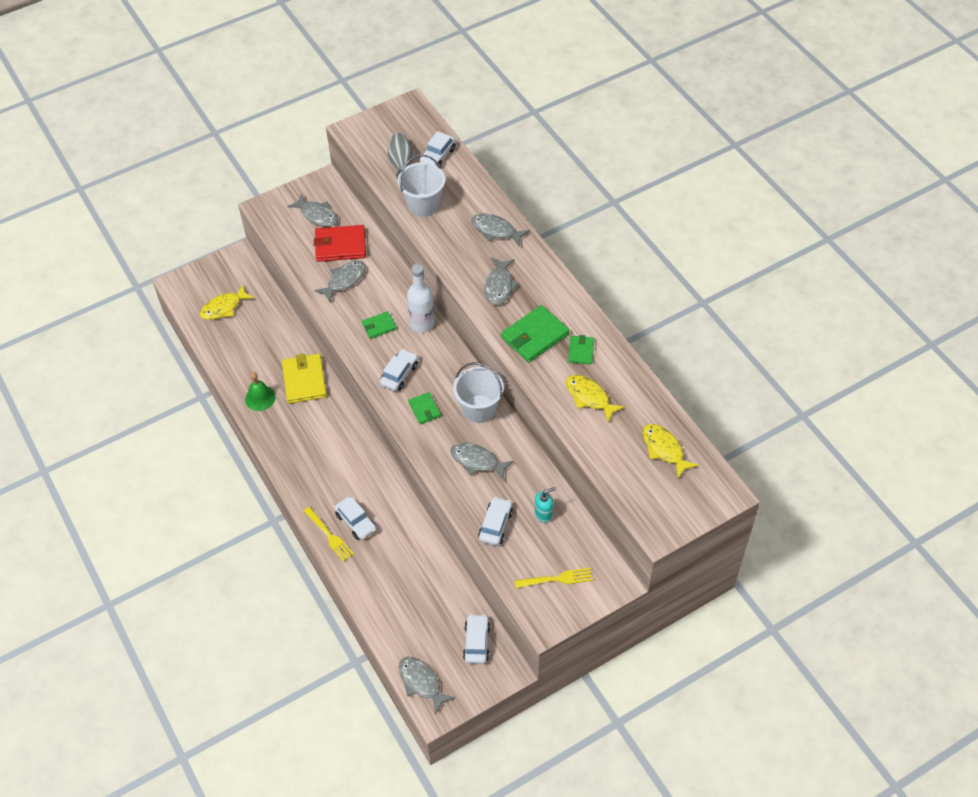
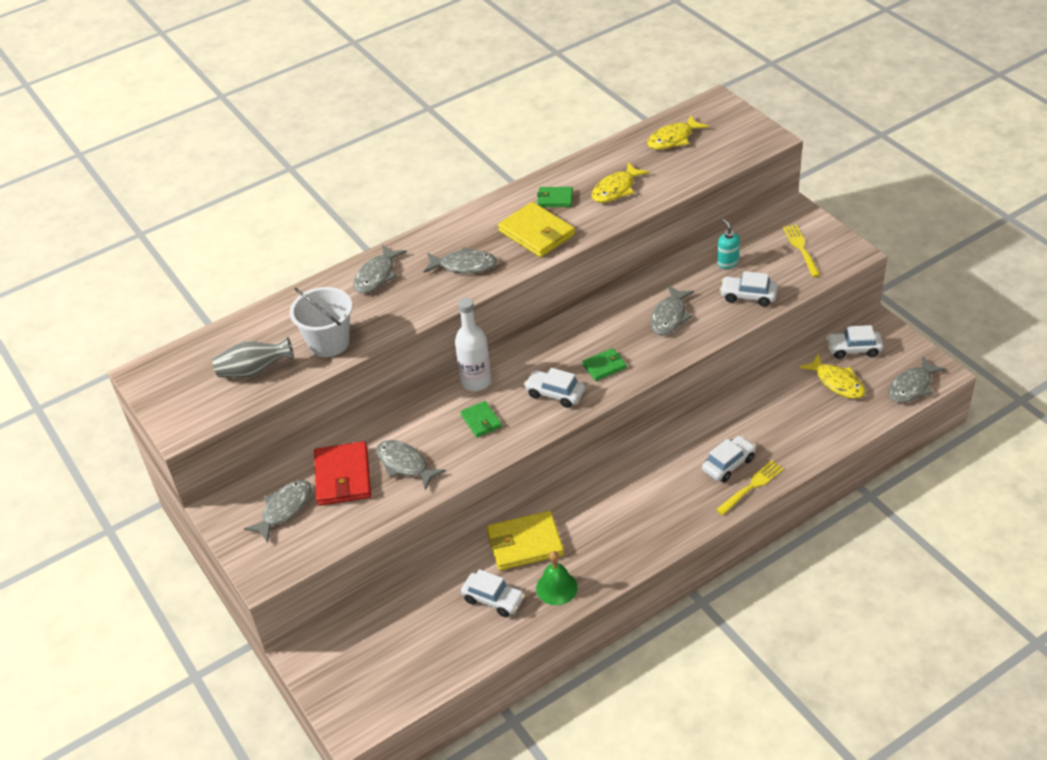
camera: 90 degrees left, 10 degrees down
yellow fish [200,285,254,320] -> yellow fish moved to [799,354,865,399]
white car [420,131,456,168] -> white car moved to [461,569,525,617]
white bucket [453,362,504,423] -> none
green wallet [501,305,569,363] -> yellow wallet [498,202,575,257]

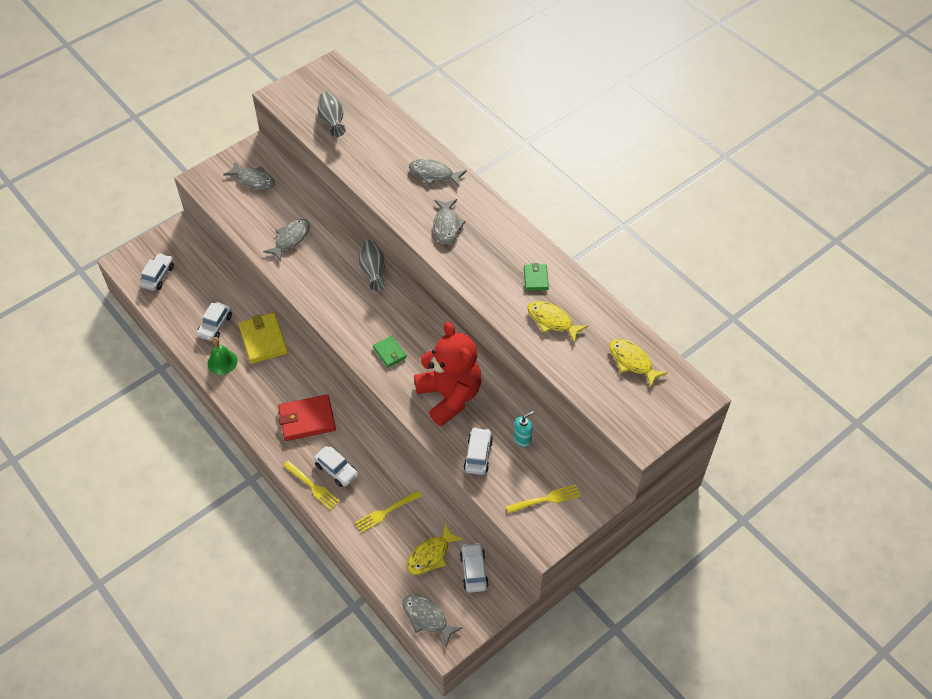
camera: 80 degrees right, 10 degrees up
white bucket [290,287,352,357] -> none
red wallet [314,441,371,506] -> red wallet moved to [278,394,336,441]
white bottle [455,298,492,391] -> grey vase [359,240,386,291]
green wallet [460,401,502,438] -> none
yellow wallet [498,202,575,257] -> none
white car [524,368,585,408] -> white car moved to [139,253,174,291]
grey fish [650,285,694,335] -> red teddy bear [414,322,482,426]
none -> yellow fork [355,490,422,533]

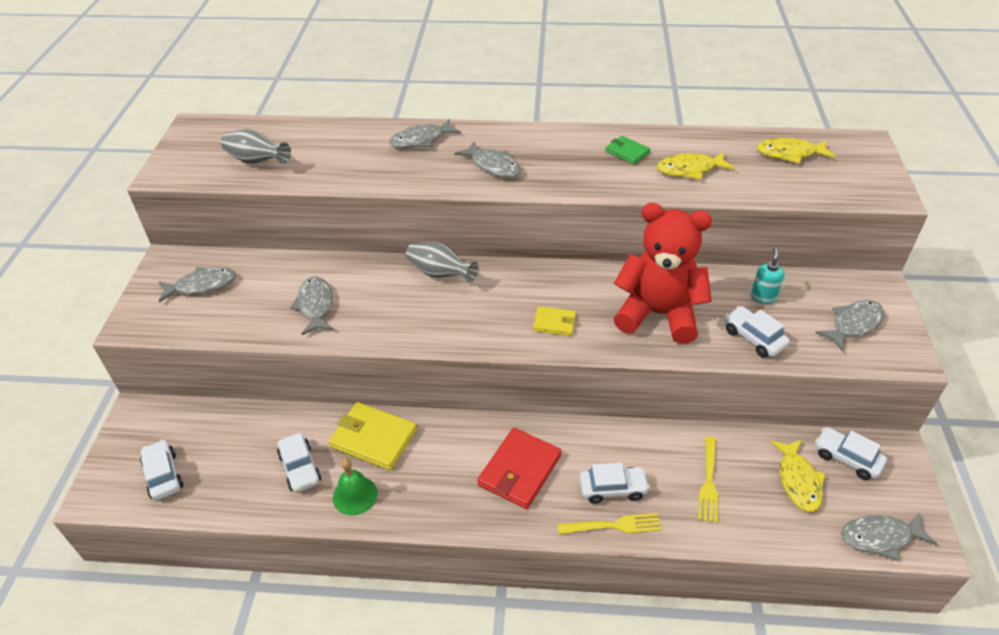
camera: 45 degrees left, 10 degrees down
green wallet [373,336,407,367] -> yellow wallet [533,306,576,336]
yellow fork [506,484,581,514] -> grey fish [815,300,885,352]

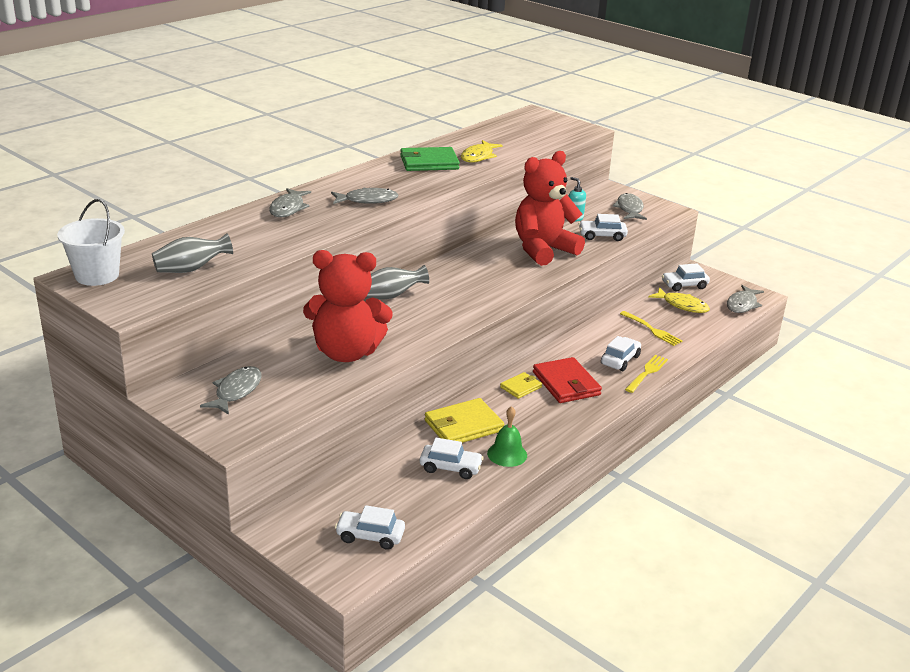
camera: 55 degrees left, 15 degrees down
grey fish [290,277,334,335] -> red teddy bear [303,250,393,362]
yellow wallet [533,306,576,336] -> yellow wallet moved to [500,372,542,399]
green wallet [605,136,650,164] -> green wallet [400,147,460,171], size x1.79
yellow fish [757,138,835,164] -> none
none -> white bucket [57,199,125,286]

